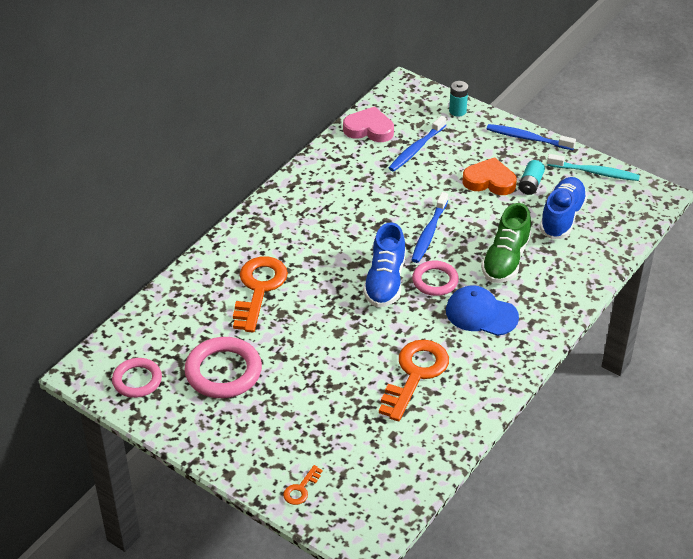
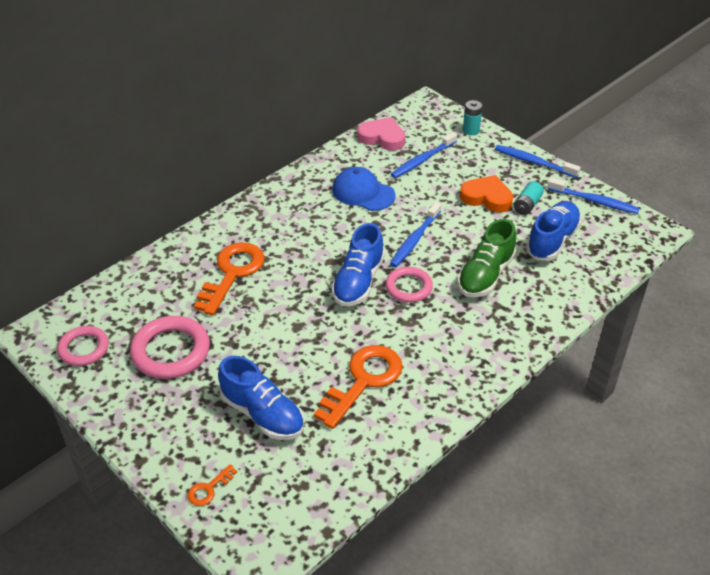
camera: 10 degrees right, 0 degrees up
blue cap [446,285,519,336] -> blue cap moved to [332,167,396,211]
turquoise toothbrush [547,154,640,181] -> blue toothbrush [547,178,640,214]
none -> blue shoe [218,356,304,440]

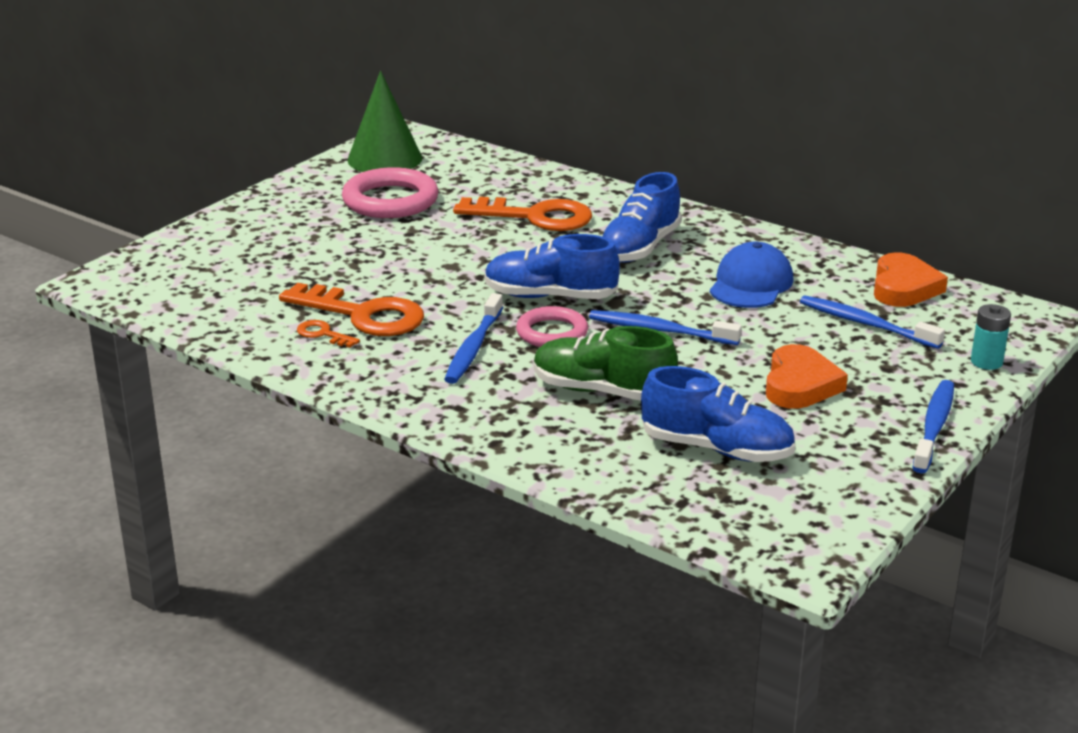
camera: 80 degrees right, 15 degrees down
pink ring [57,326,109,366] -> green cone [347,71,422,172]
orange key [188,464,237,506] -> orange key moved to [297,320,360,347]
blue shoe [218,356,304,440] -> blue shoe moved to [602,172,682,263]
pink heart [357,117,405,151] -> orange heart [874,252,948,307]
turquoise battery [514,181,544,215] -> none
blue toothbrush [547,178,640,214] -> blue toothbrush moved to [444,293,503,384]

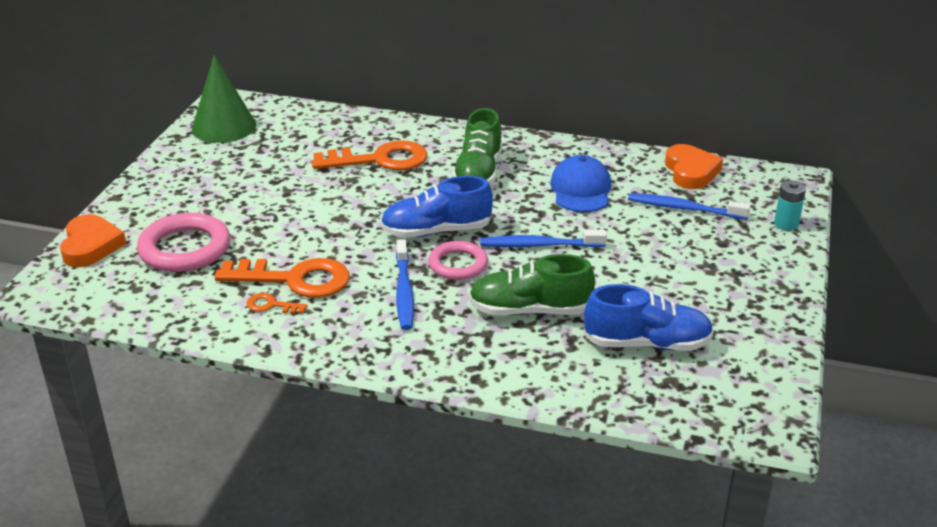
camera: 20 degrees left, 5 degrees up
pink ring [342,167,439,218] -> pink ring moved to [137,213,230,272]
blue shoe [602,172,682,263] -> green shoe [452,108,502,185]
orange heart [766,344,848,409] -> orange heart moved to [60,214,127,267]
blue toothbrush [912,380,954,473] -> none

